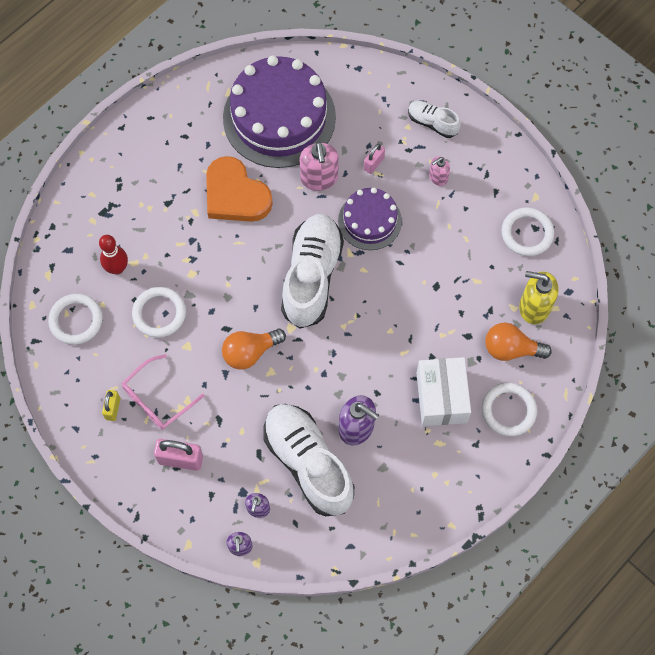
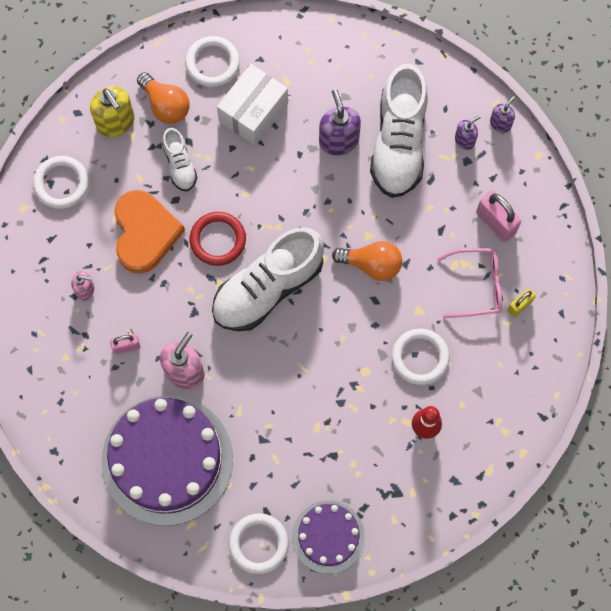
camera: 140 degrees left, 5 degrees up
white ring [48,294,103,345] -> white ring moved to [229,513,289,574]
orange heart [206,156,273,222] -> orange heart moved to [114,190,185,274]
purple cake [338,188,402,250] -> purple cake moved to [292,500,365,574]
white shoe [408,101,461,138] -> white shoe moved to [162,128,198,191]
none -> red ring [190,212,246,266]

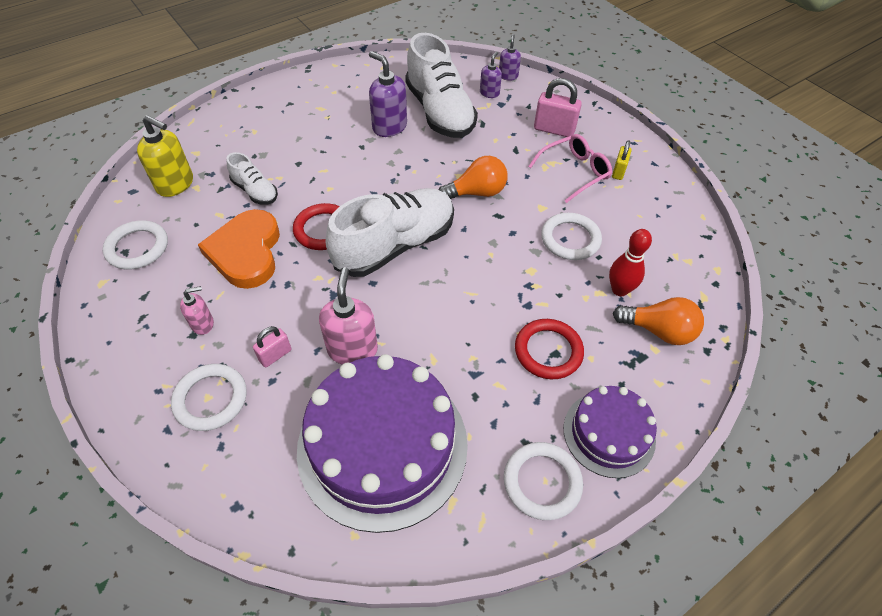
camera: 30 degrees left, 20 degrees down
orange heart [114,190,185,274] -> orange heart turned 150 degrees counterclockwise [198,209,280,289]
orange light bulb [137,72,190,124] -> orange light bulb moved to [613,297,704,345]
white ring [185,36,240,87] -> white ring moved to [171,364,247,431]
white shoe [212,227,324,331] -> white shoe turned 150 degrees counterclockwise [325,188,454,277]
white box [217,64,288,146] -> none
none -> red ring [515,319,584,379]

